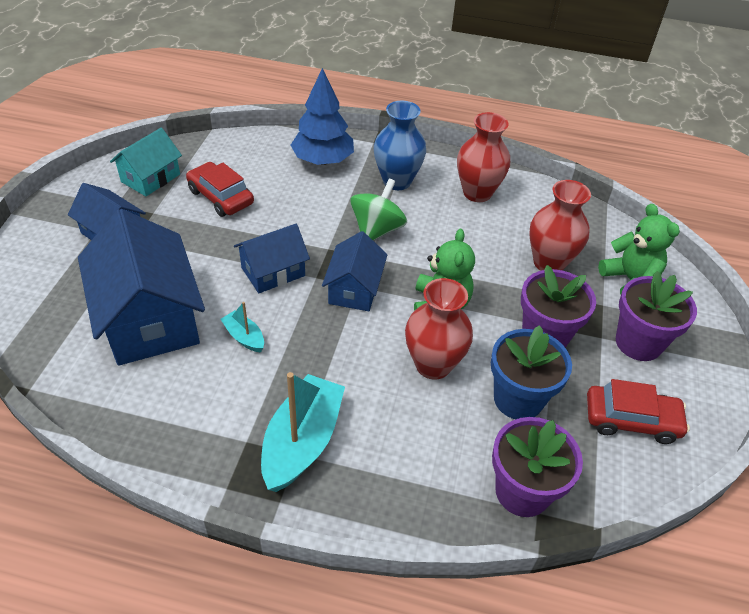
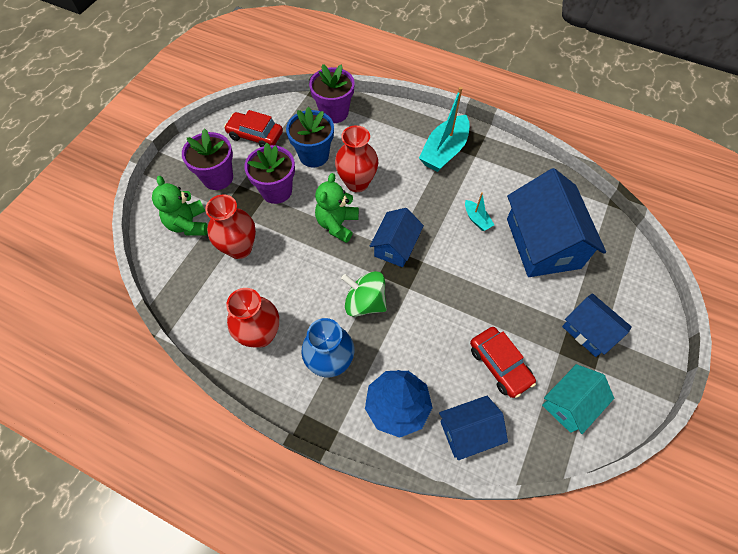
camera: 165 degrees left, 15 degrees up
blue house [234,224,310,293] -> blue house moved to [439,396,508,460]
green spinning top [350,179,407,240] -> green spinning top turned 75 degrees clockwise [341,271,387,317]

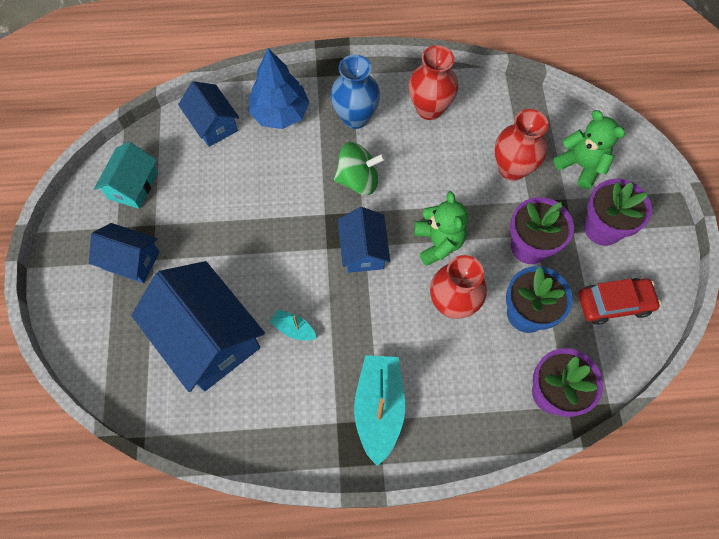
camera: 150 degrees right, 5 degrees up
blue house [439,396,508,460] -> blue house turned 75 degrees counterclockwise [178,81,239,147]
red car [470,327,536,398] -> none

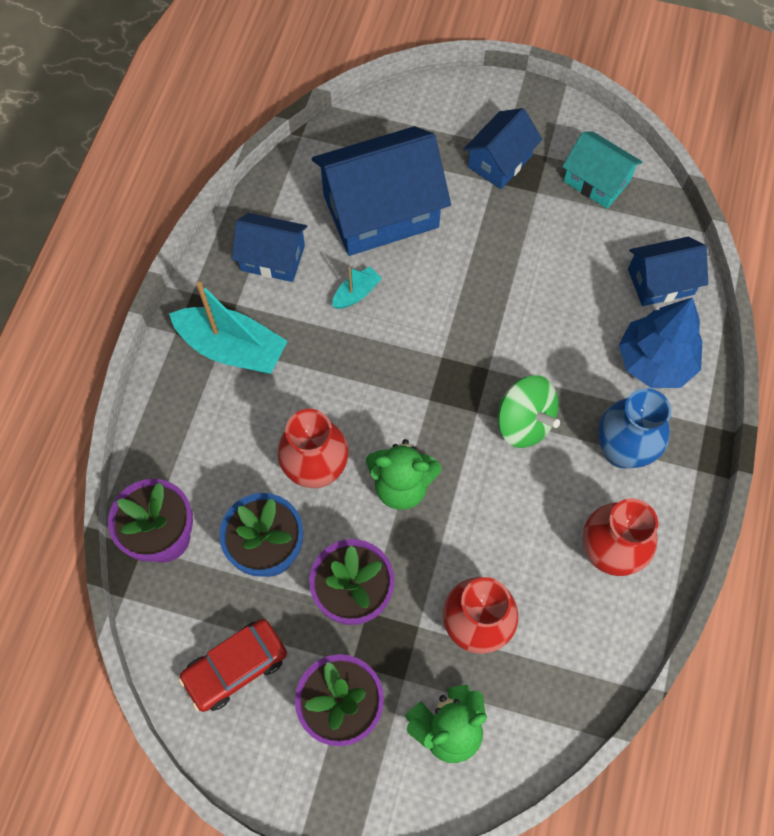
camera: 110 degrees right, 0 degrees up
green spinning top [334,142,386,195] -> green spinning top turned 60 degrees counterclockwise [498,375,560,448]
blue house [338,207,390,273] -> blue house moved to [232,213,307,282]
red car [578,278,661,325] -> red car turned 45 degrees clockwise [179,619,287,712]

